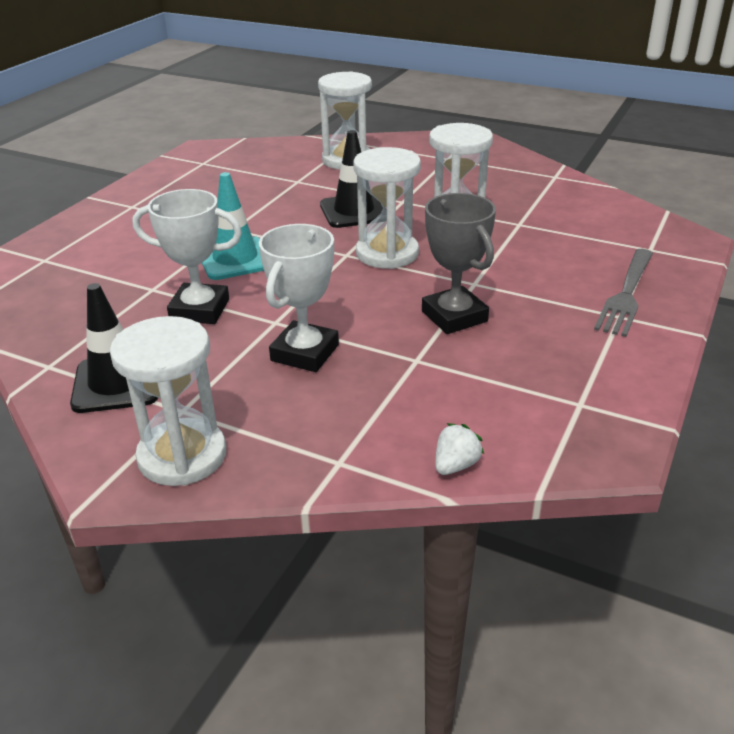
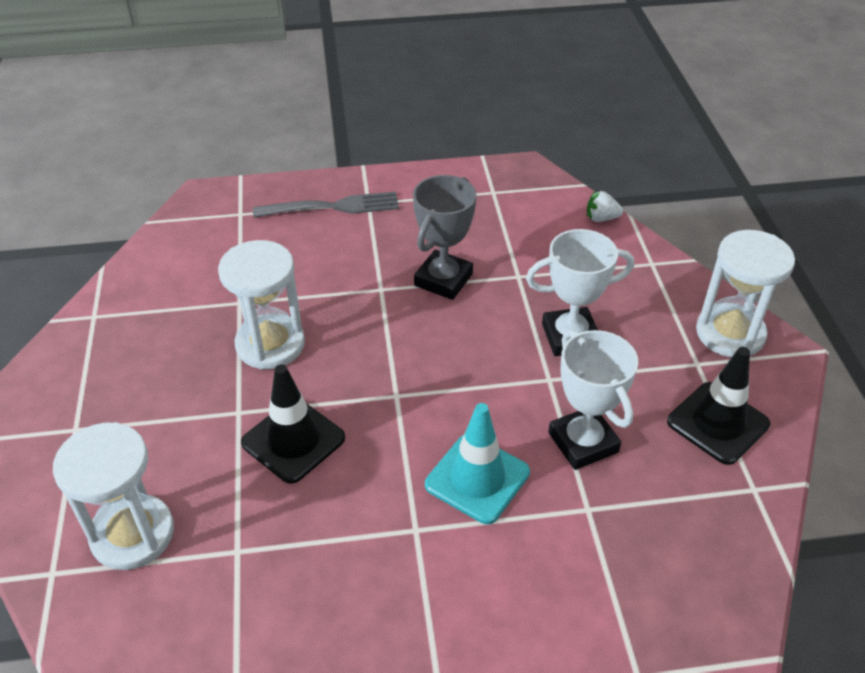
camera: 125 degrees left, 10 degrees up
white hourglass [353,147,421,269] -> none

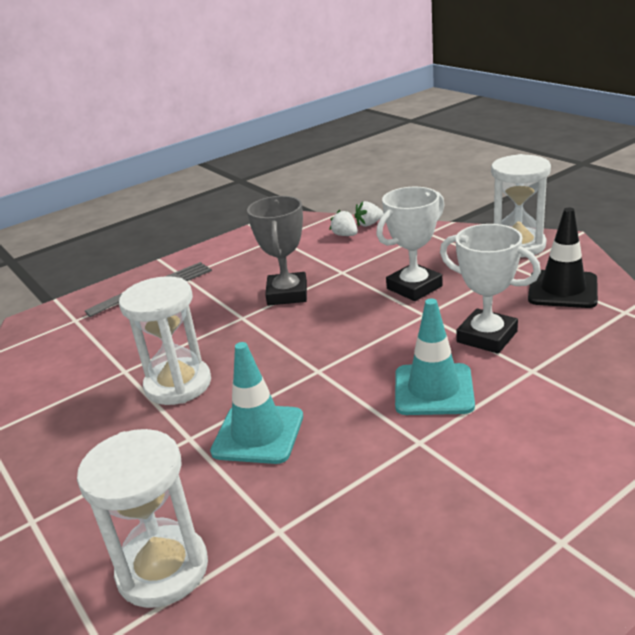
camera: 25 degrees left, 15 degrees down
black traffic cone [241,364,345,484] -> turquoise traffic cone [210,342,303,464]
none -> white strawberry [330,210,358,236]

